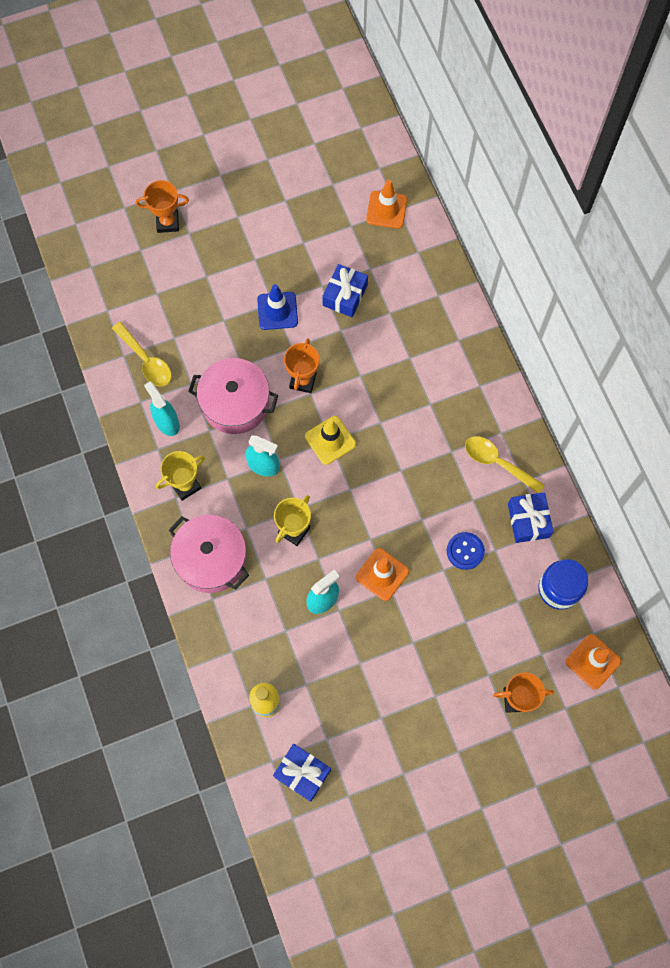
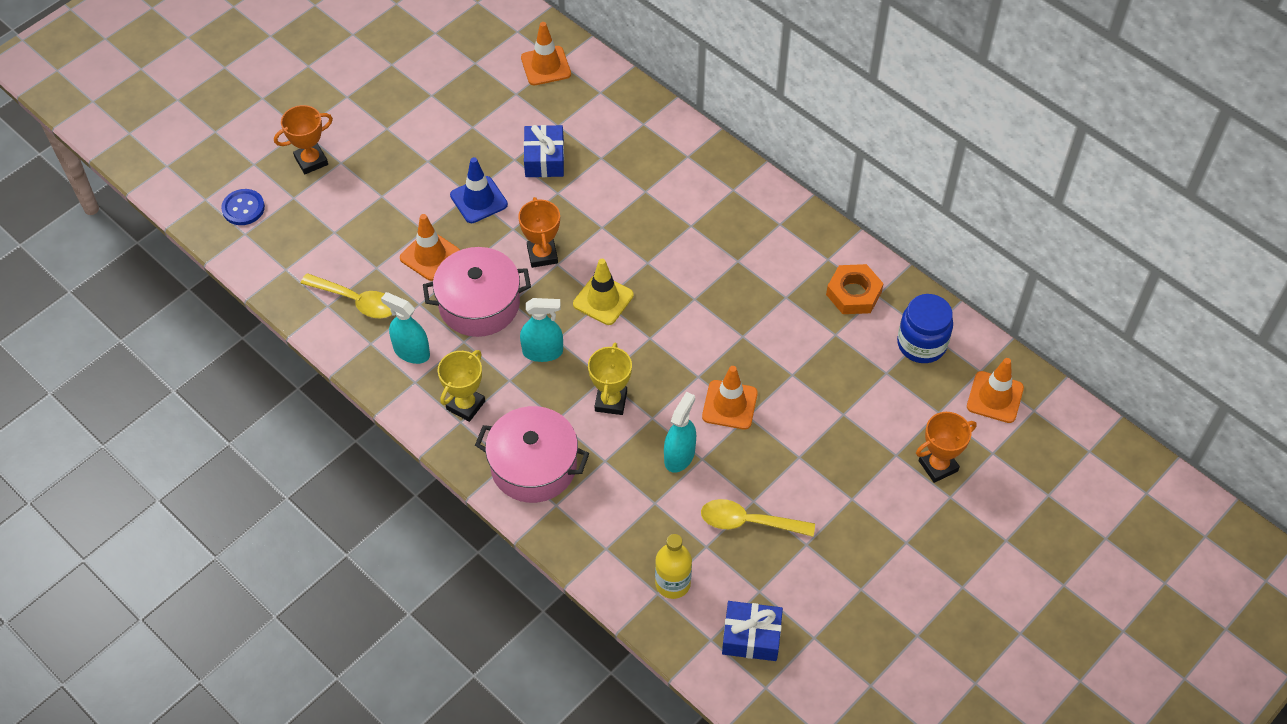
camera: 25 degrees left, 15 degrees down
blue button [447,532,485,570] -> blue button moved to [221,189,265,225]
yellow spoon [465,436,545,493] -> yellow spoon moved to [701,499,815,537]
blue gift [508,492,554,543] -> orange nut [826,264,884,314]
none -> orange traffic cone [400,214,460,281]

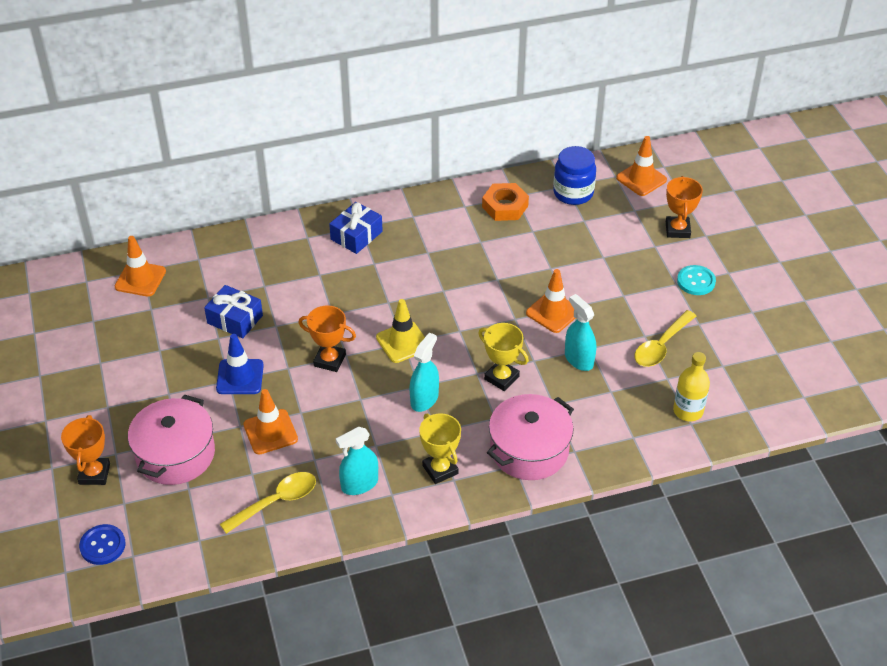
camera: 60 degrees left, 10 degrees down
pink pot [423,247,531,337] -> pink pot moved to [128,395,215,485]
blue gift [722,601,783,661] -> blue gift moved to [329,202,383,254]
none -> turquoise button [677,265,716,295]

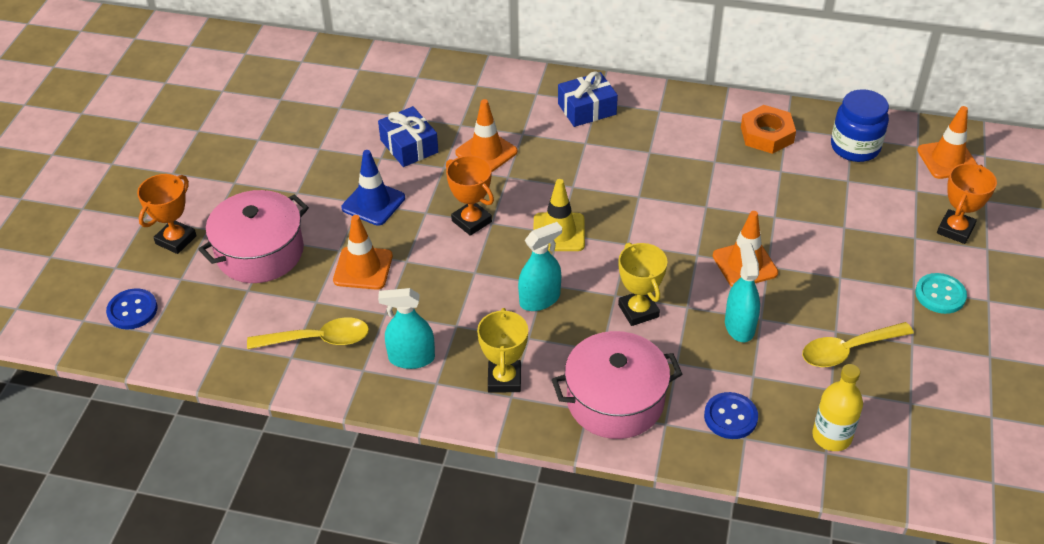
camera: 30 degrees right, 0 degrees up
orange traffic cone [115,236,166,297] -> orange traffic cone moved to [455,99,518,172]
none -> blue button [704,392,758,439]

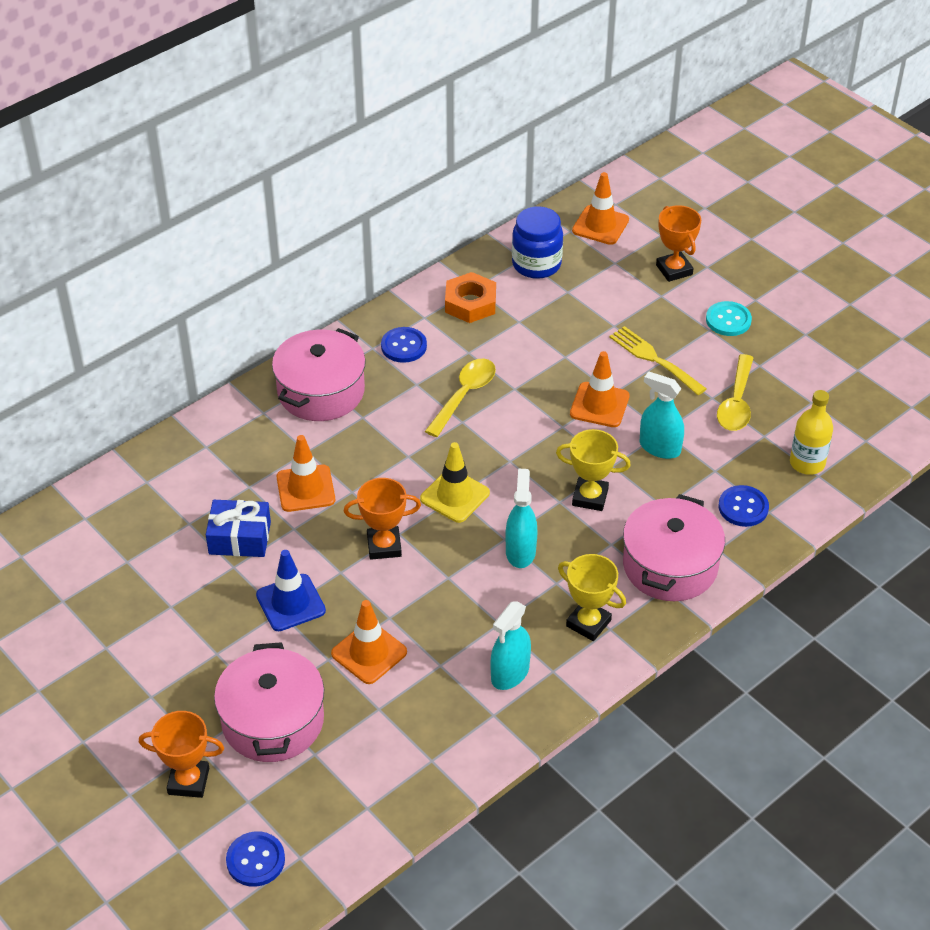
camera: 55 degrees left, 0 degrees up
orange trophy [137,174,197,254] -> orange trophy turned 60 degrees counterclockwise [139,711,224,798]
yellow spoon [247,317,369,349] -> yellow spoon moved to [425,358,496,437]
blue gift [558,71,618,127] -> pink pot [272,328,366,421]
none -> blue button [381,327,427,363]
none -> yellow fork [609,326,707,395]

